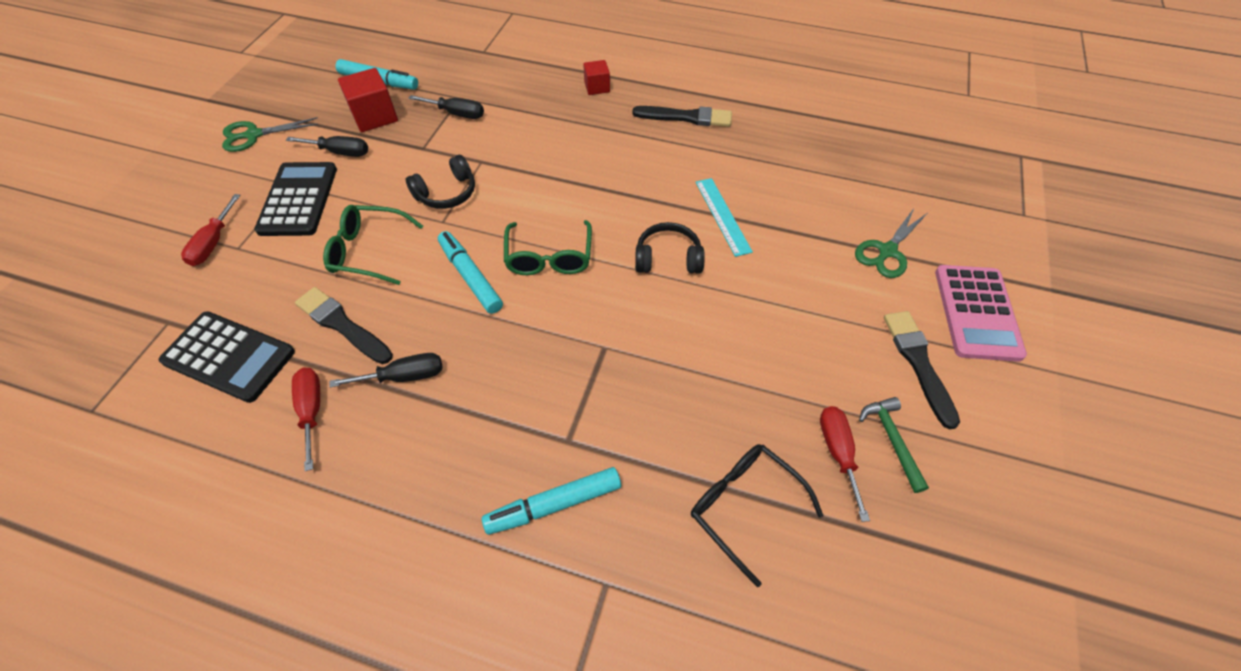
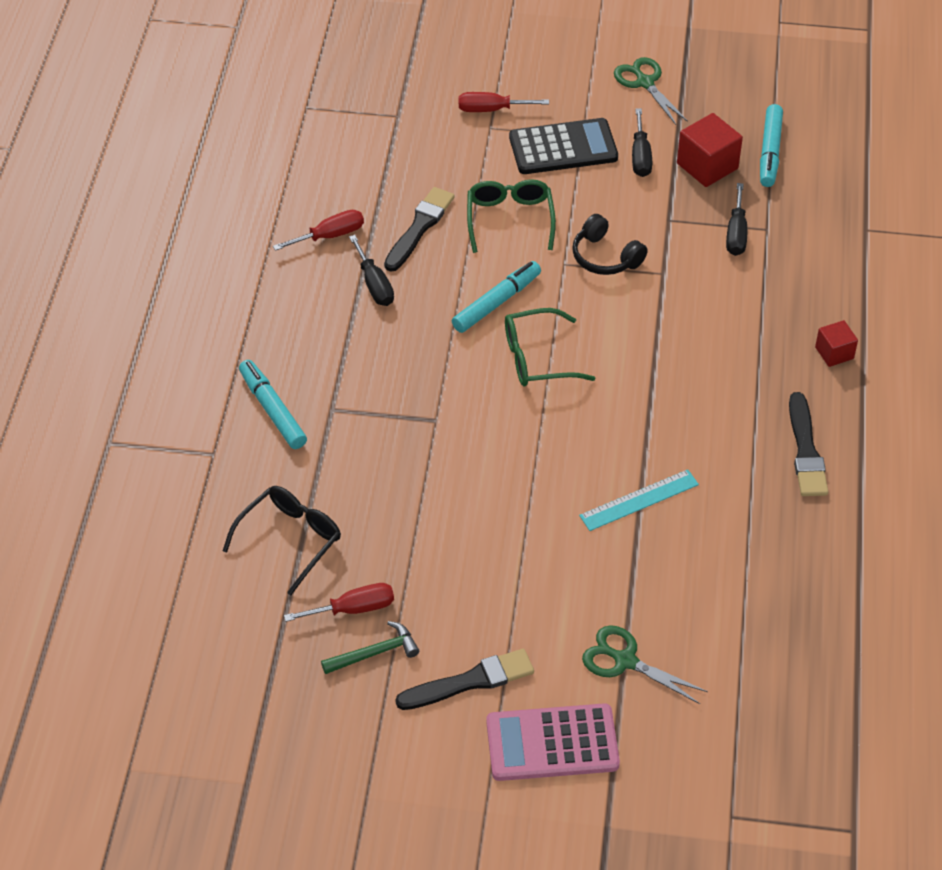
camera: 80 degrees right, 5 degrees down
black calculator [159,311,295,403] -> none
black headphones [635,222,705,274] -> none

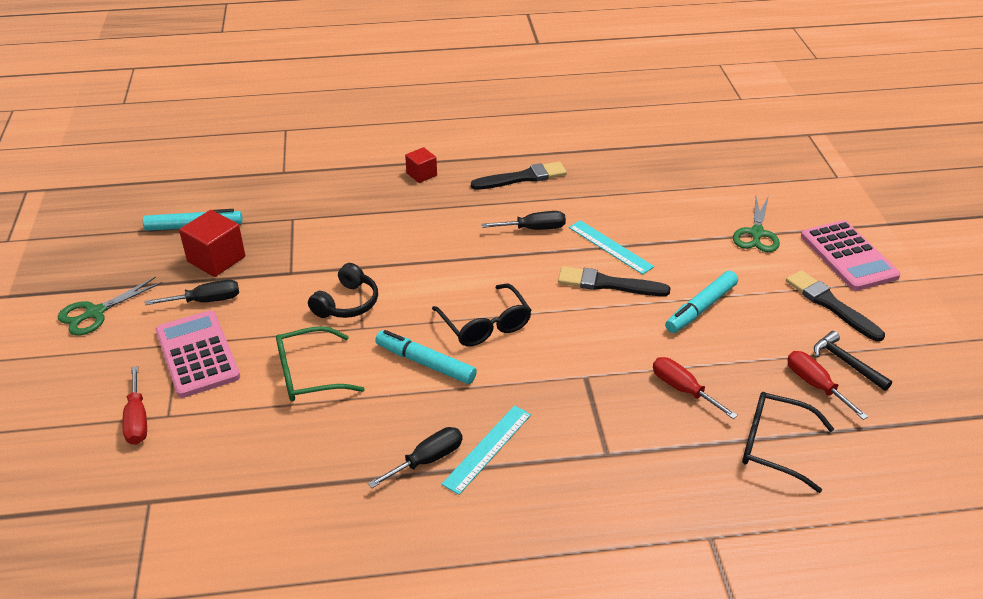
camera: 105 degrees left, 10 degrees down
turquoise marker [239,360,307,449] -> turquoise marker moved to [665,271,738,333]
red screwdriver [273,210,364,251] -> red screwdriver moved to [653,357,738,419]
green hammer [321,621,419,674] -> black hammer [814,331,892,391]
black brush [384,187,455,272] -> black brush moved to [558,267,671,296]
green glasses [505,308,596,387] -> black glasses [432,284,532,346]
black calculator [509,118,618,174] -> pink calculator [156,310,240,398]
black screwdriver [726,183,747,256] -> black screwdriver moved to [482,211,566,230]
none -> turquoise ruler [441,406,531,495]

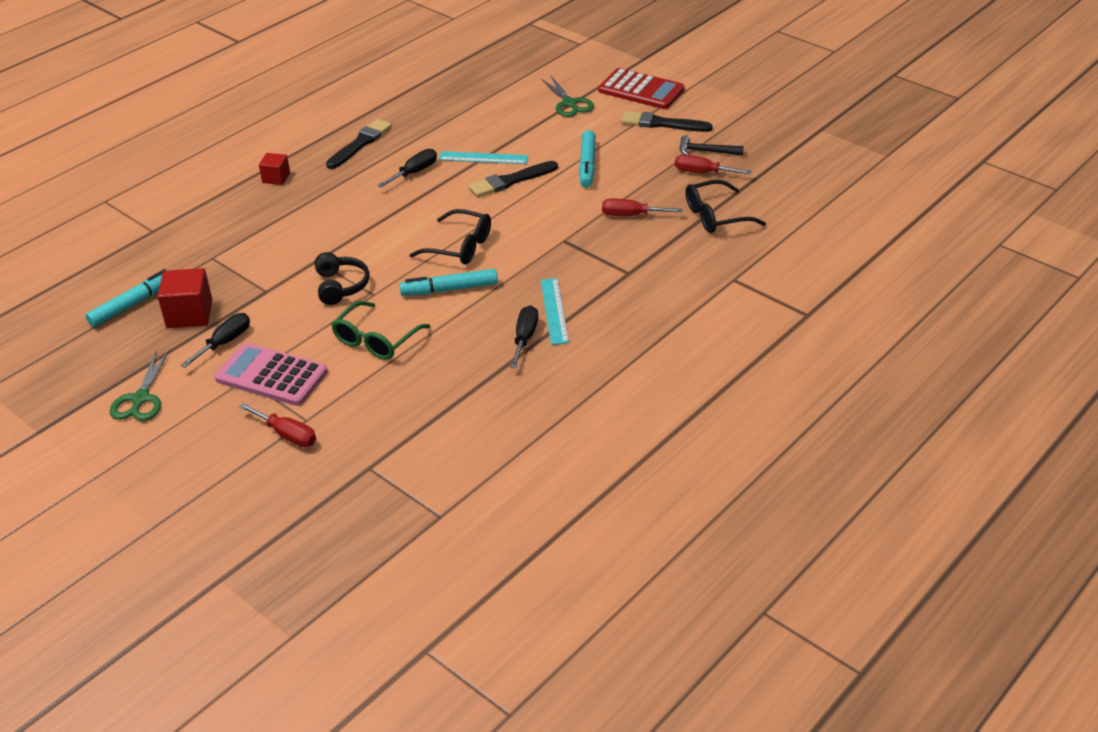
camera: 40 degrees left, 0 degrees up
pink calculator [801,220,901,291] -> red calculator [598,68,685,109]

